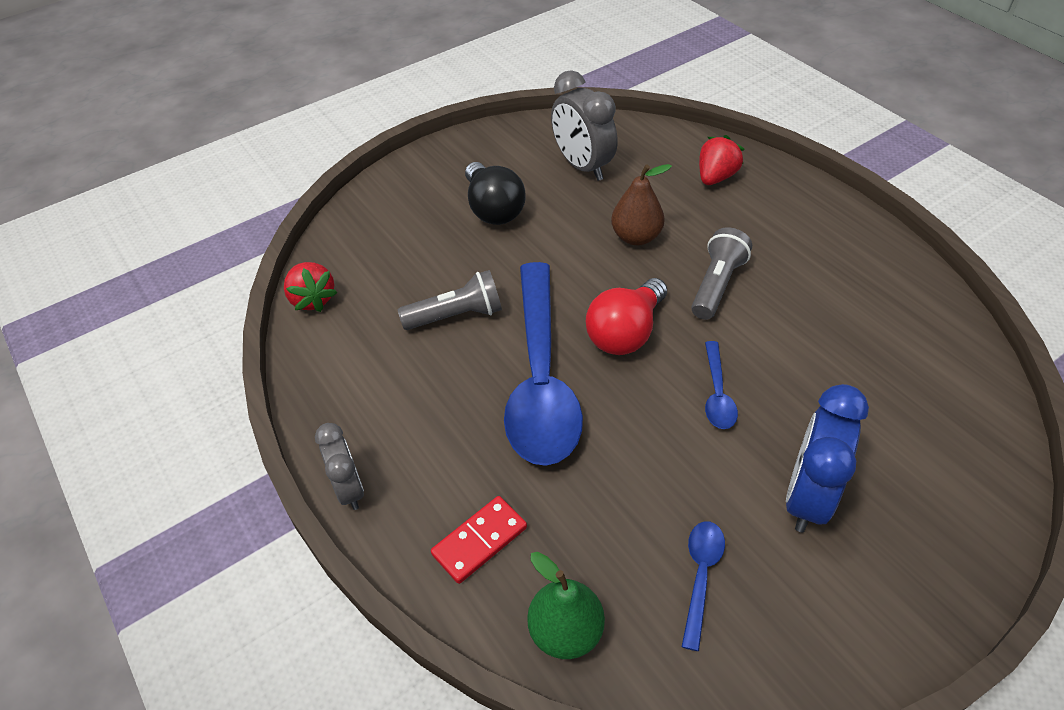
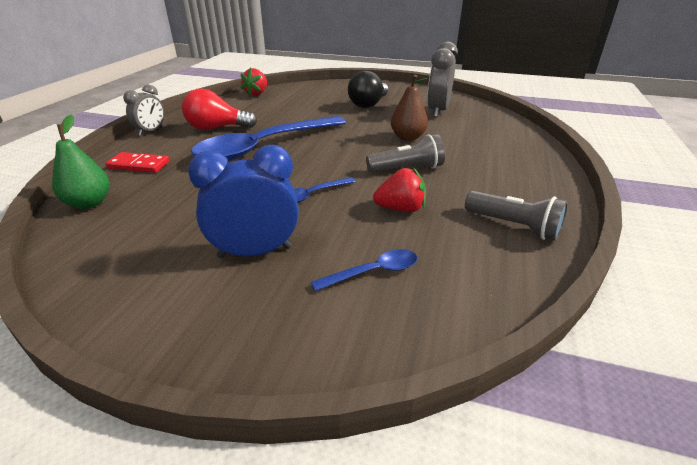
camera: 50 degrees right, 15 degrees down
grey flashlight [398,270,502,330] -> grey flashlight moved to [465,191,568,241]
red light bulb [586,278,667,355] -> red light bulb moved to [182,88,257,130]
blue spoon [682,521,725,651] -> blue spoon moved to [311,249,417,291]
red strawberry [699,135,744,185] -> red strawberry moved to [373,168,426,212]

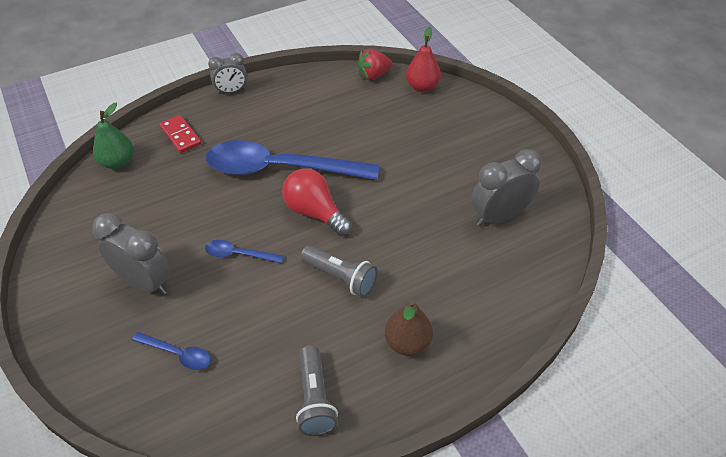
camera: 45 degrees right, 15 degrees up
red light bulb [182,88,257,130] -> red light bulb moved to [282,168,352,236]
blue clock [188,145,299,259] -> grey clock [92,213,171,295]
black light bulb [348,71,388,108] -> none
red strawberry [373,168,426,212] -> none
brown pear [391,75,428,141] -> brown pear moved to [385,300,433,356]
none -> red pear [406,26,441,92]

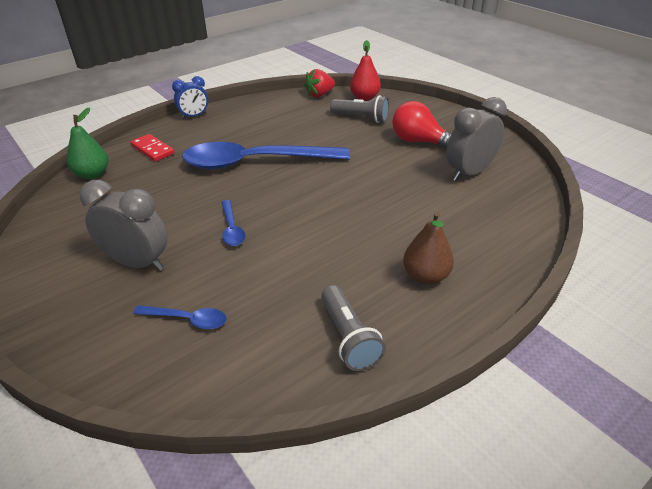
camera: 10 degrees left, 10 degrees down
blue spoon [205,240,284,263] -> blue spoon turned 105 degrees counterclockwise [221,200,245,246]
grey clock [208,53,247,94] -> blue clock [172,76,208,119]
red light bulb [282,168,352,236] -> red light bulb moved to [392,101,451,149]
grey flashlight [300,245,378,297] -> grey flashlight moved to [330,95,389,123]

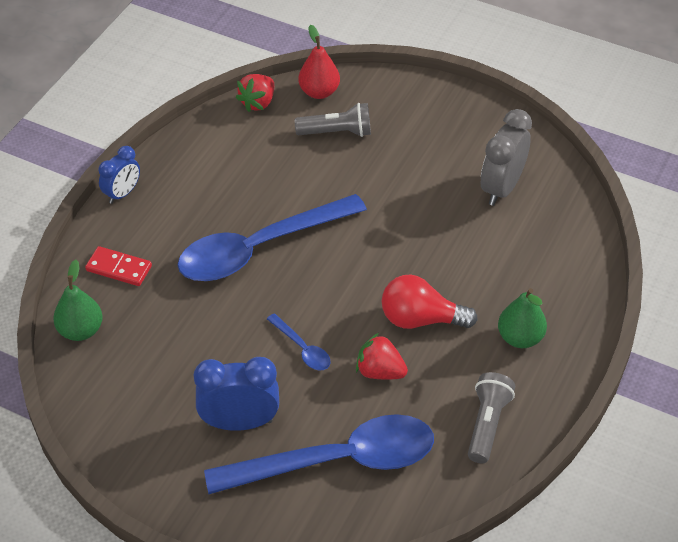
camera: 25 degrees left, 10 degrees up
grey clock [80,180,168,271] -> blue clock [194,357,279,431]
blue spoon [133,305,227,329] -> blue spoon [204,414,434,494], size x2.42
grey flashlight [321,285,386,371] -> grey flashlight turned 120 degrees counterclockwise [468,372,515,463]
red light bulb [392,101,451,149] -> red light bulb moved to [382,275,477,329]
brown pear [403,212,454,285] -> green pear [498,288,547,348]
none -> red strawberry [356,333,408,380]

